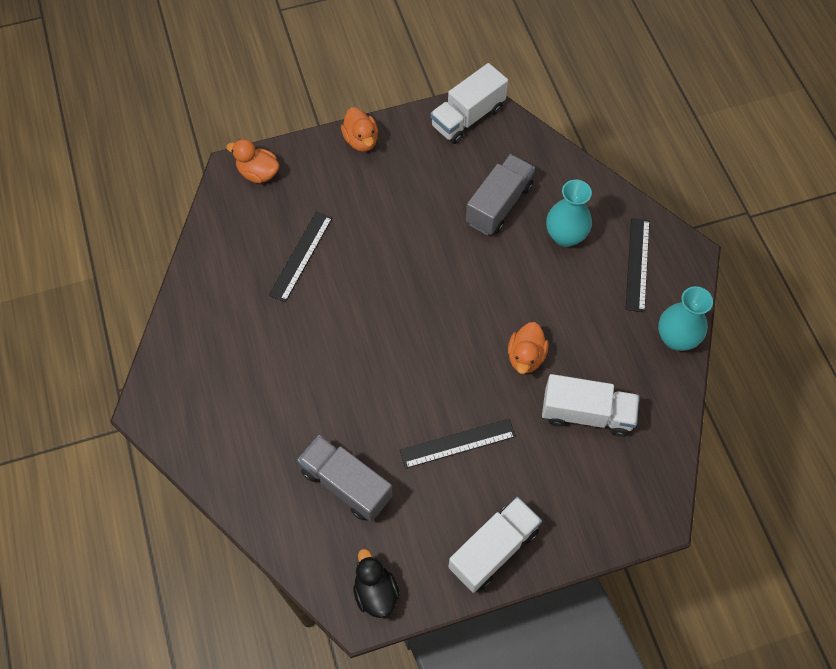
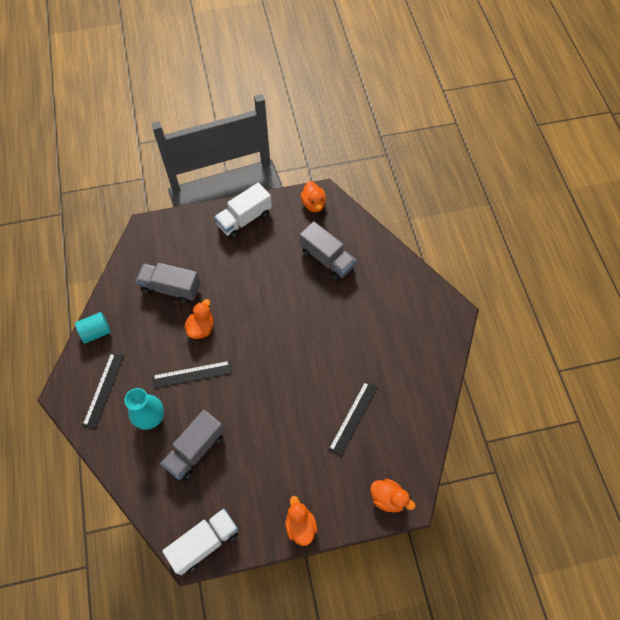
camera: 175 degrees left, 0 degrees up
black duck [353,549,400,618] -> orange duck [301,181,326,212]
black ruler [400,419,516,469] -> black ruler moved to [152,361,232,388]
white truck [542,374,639,437] -> grey truck [136,263,200,303]
turquoise vase [658,286,713,351] -> turquoise cylinder [75,312,111,343]

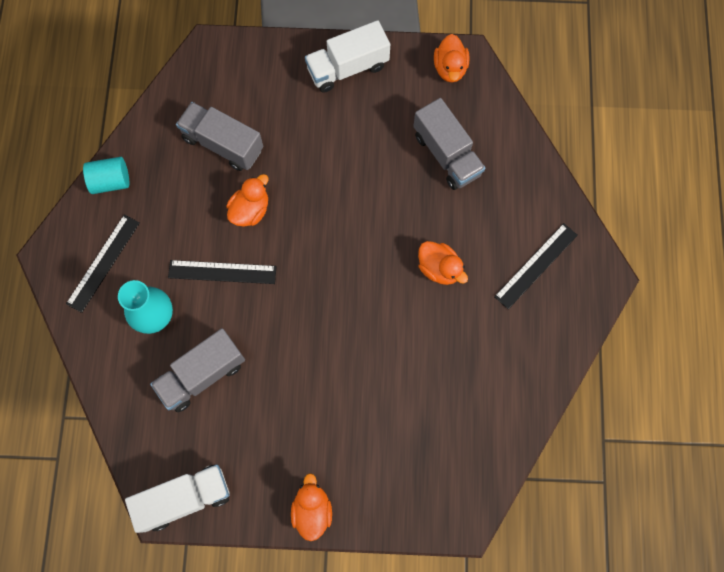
camera: 15 degrees right, 10 degrees up
black ruler [329,381,378,456] -> black ruler moved to [494,223,578,309]
orange duck [370,479,416,512] -> orange duck moved to [418,241,468,285]

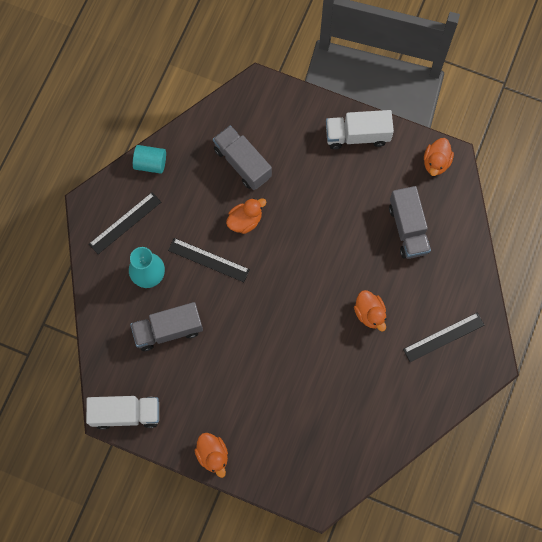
camera: 20 degrees right, 0 degrees up
orange duck [291,473,332,541] -> orange duck turned 135 degrees clockwise [194,433,228,478]

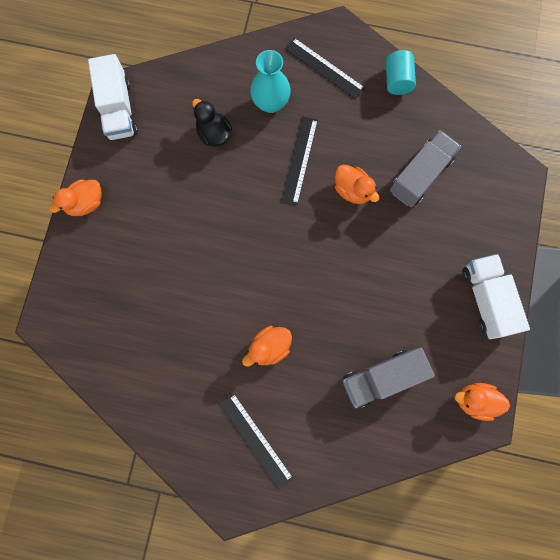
camera: 80 degrees right, 5 degrees up
grey truck [130,302,203,351] -> black duck [192,99,232,146]

